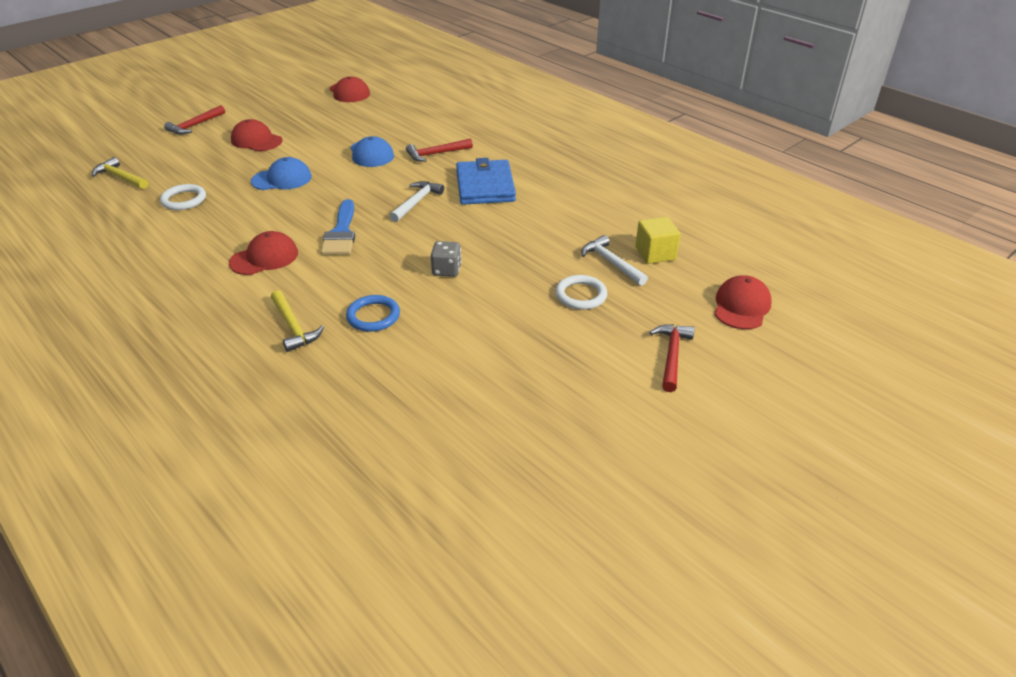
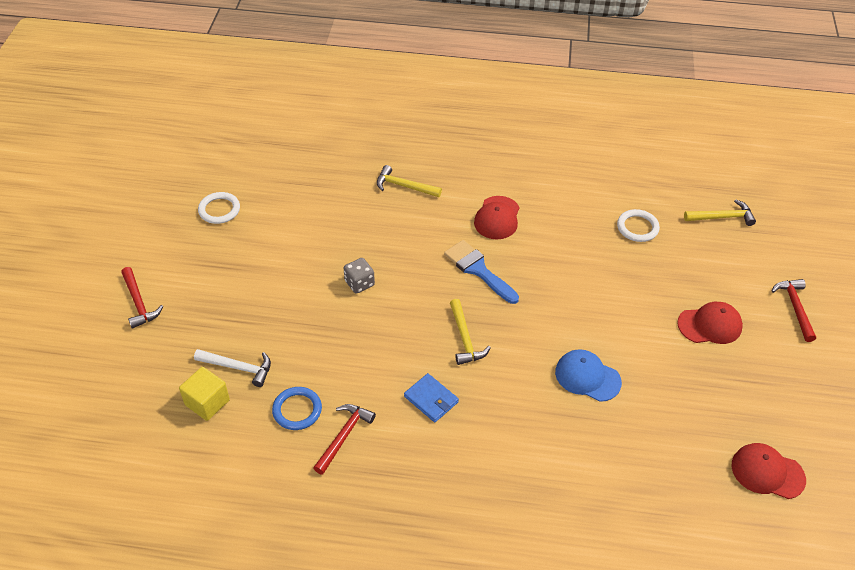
camera: 140 degrees right, 10 degrees up
blue cap [251,157,312,190] -> none
blue ring [346,295,400,332] -> blue ring moved to [272,387,322,430]
white hammer [389,181,444,222] -> yellow hammer [450,299,491,365]
red hammer [406,139,473,162] -> red hammer moved to [313,404,376,475]
blue wallet [456,158,516,205] -> blue wallet [404,373,459,422], size x0.56
white ring [555,275,607,310] -> white ring moved to [198,192,240,224]
red cap [714,275,772,329] -> none

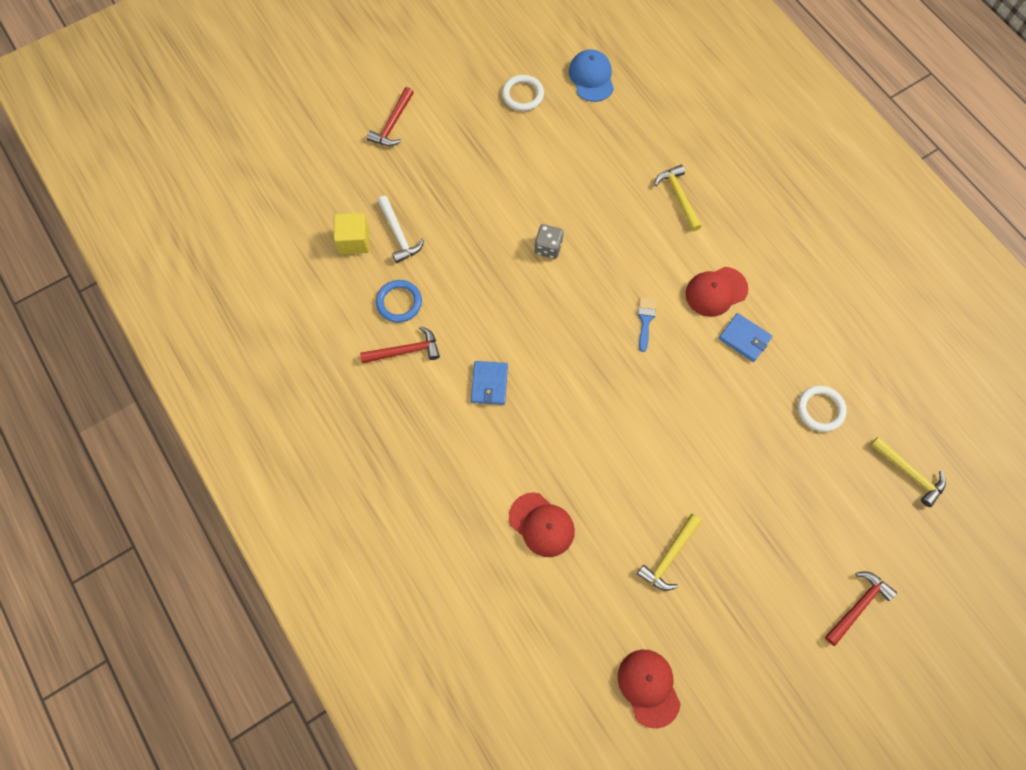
camera: 50 degrees right, 20 degrees up
blue brush [444,240,519,304] -> blue brush [638,297,657,352], size x0.59
yellow hammer [450,299,491,365] -> yellow hammer moved to [637,514,701,591]
blue cap [555,349,622,402] -> blue cap moved to [569,49,614,102]
red cap [677,302,743,344] -> red cap moved to [509,492,575,557]
none -> blue wallet [719,313,772,362]

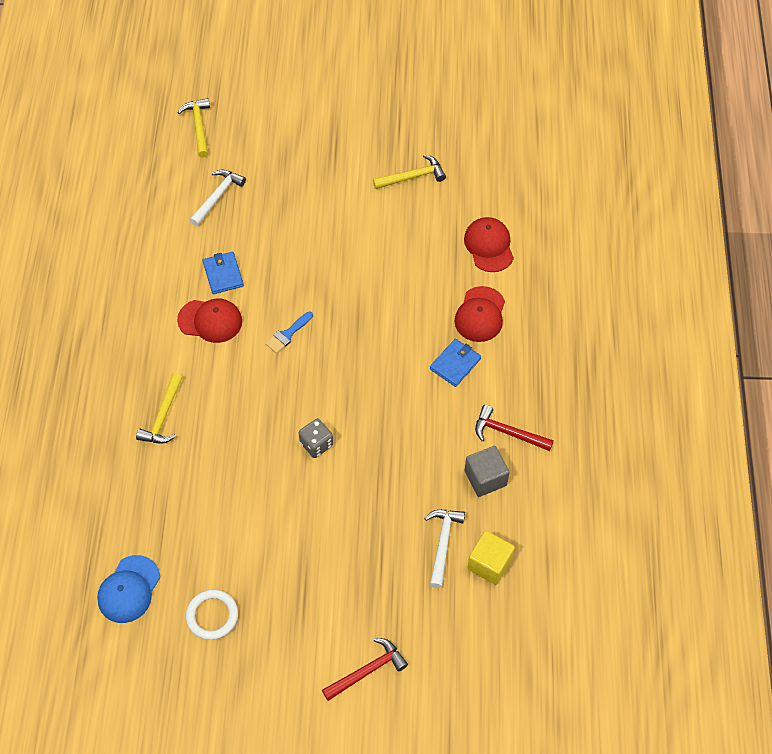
camera: 145 degrees left, 10 degrees down
blue ring [376,280,422,323] -> grey cube [465,446,510,497]
red cap [618,649,681,728] -> red cap moved to [455,286,505,342]
white ring [798,386,847,432] -> white hammer [190,170,246,226]
red hammer [825,571,897,646] -> none

